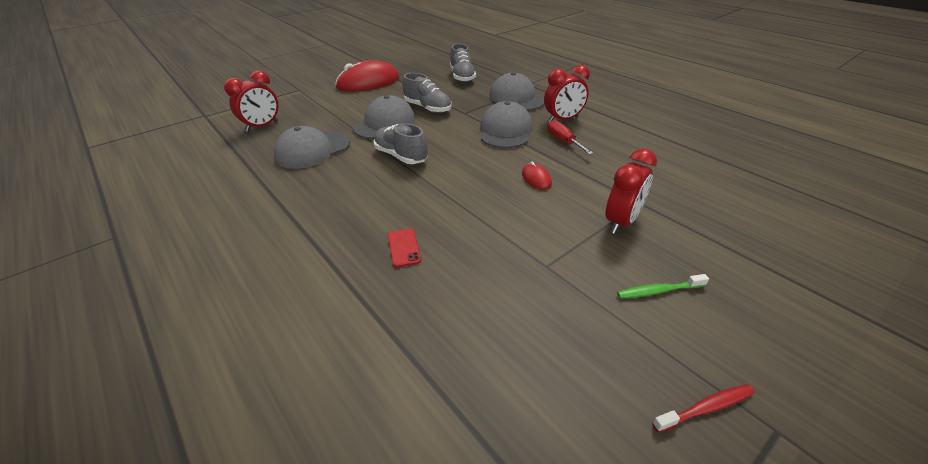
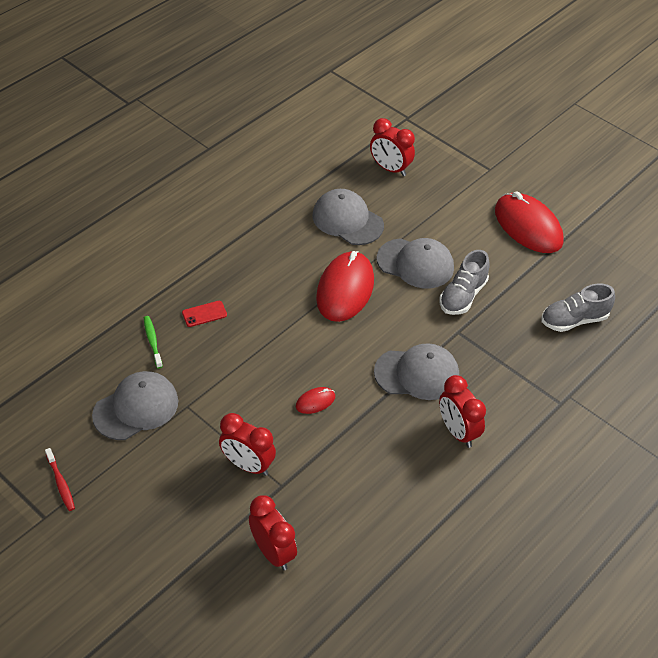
camera: 80 degrees right, 10 degrees up
grey shoe [374,123,428,164] -> red mouse [316,251,374,322]
grey cap [489,72,544,111] -> grey cap moved to [92,371,178,440]
red screwdriver [547,120,593,155] -> none
green toothbrush [617,274,709,299] -> green toothbrush moved to [144,316,163,369]
none -> red clock [249,495,297,570]

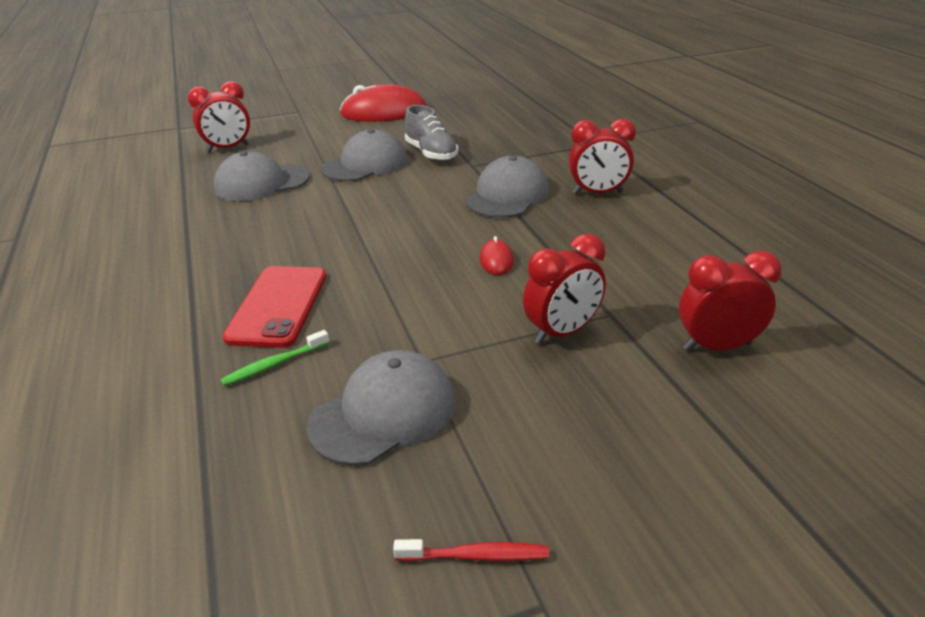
camera: 60 degrees left, 15 degrees down
grey cap [92,371,178,440] -> grey cap turned 60 degrees clockwise [306,350,455,466]
green toothbrush [144,316,163,369] -> green toothbrush turned 45 degrees counterclockwise [220,330,329,386]
red phone [182,301,227,327] -> red phone [223,266,326,348], size x2.03
red mouse [316,251,374,322] -> none
grey shoe [541,284,615,332] -> none

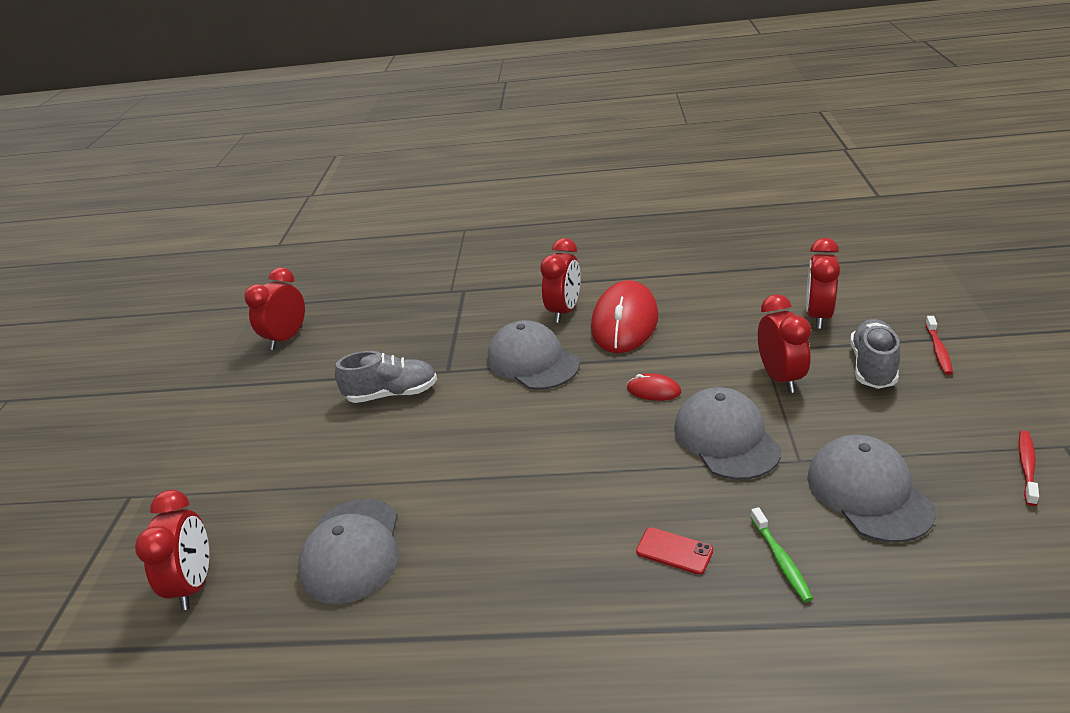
camera: 65 degrees left, 0 degrees up
red phone [223,266,326,348] -> red phone [636,527,713,575], size x0.49
grey cap [321,129,407,182] -> grey cap moved to [674,387,782,480]
red mouse [340,84,427,122] -> red mouse moved to [591,280,659,353]
none -> red clock [244,268,305,350]
none -> grey shoe [850,319,900,389]
none -> red toothbrush [925,316,953,375]

